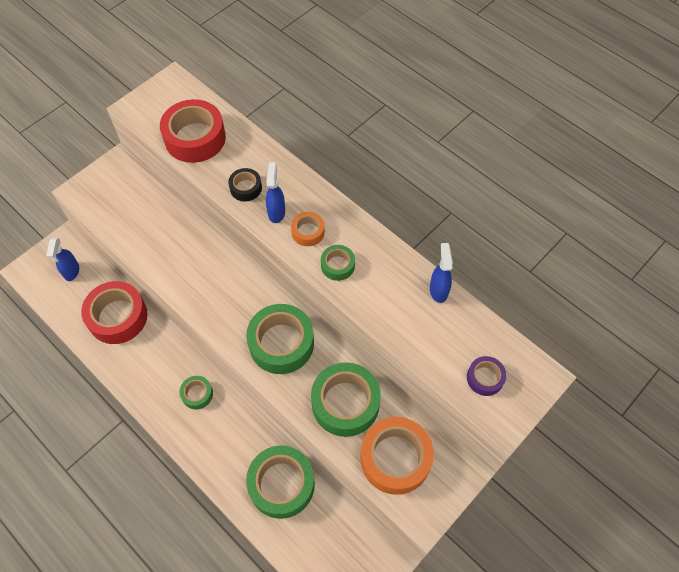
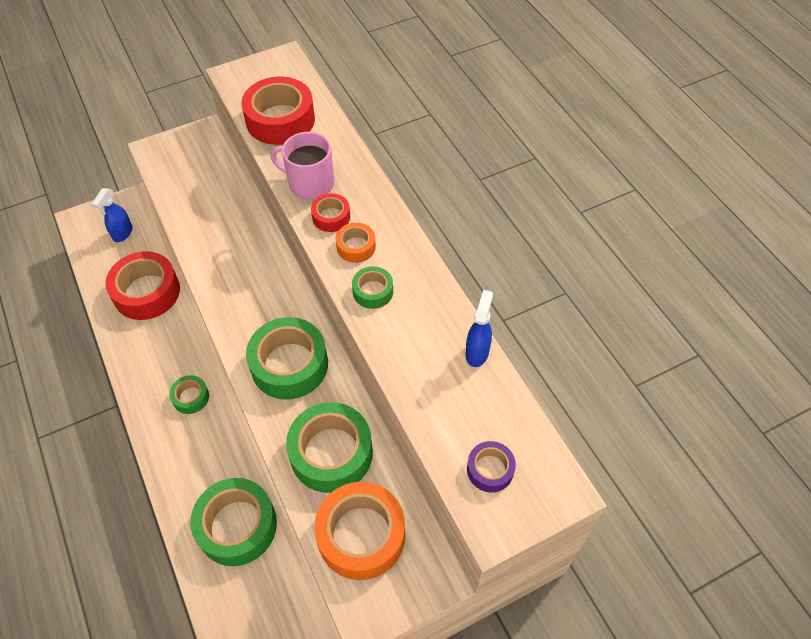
camera: 20 degrees right, 5 degrees down
black tape [228,168,262,201] -> pink mug [270,132,334,199]
blue spray bottle [266,162,285,223] -> red tape [311,193,350,232]

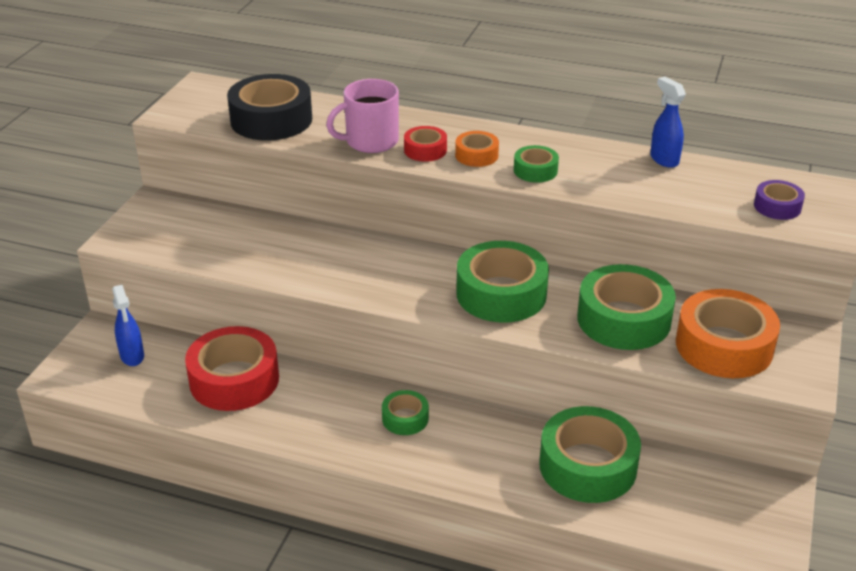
camera: 45 degrees left, 20 degrees down
red tape [241,77,315,145] -> black tape [227,74,312,141]

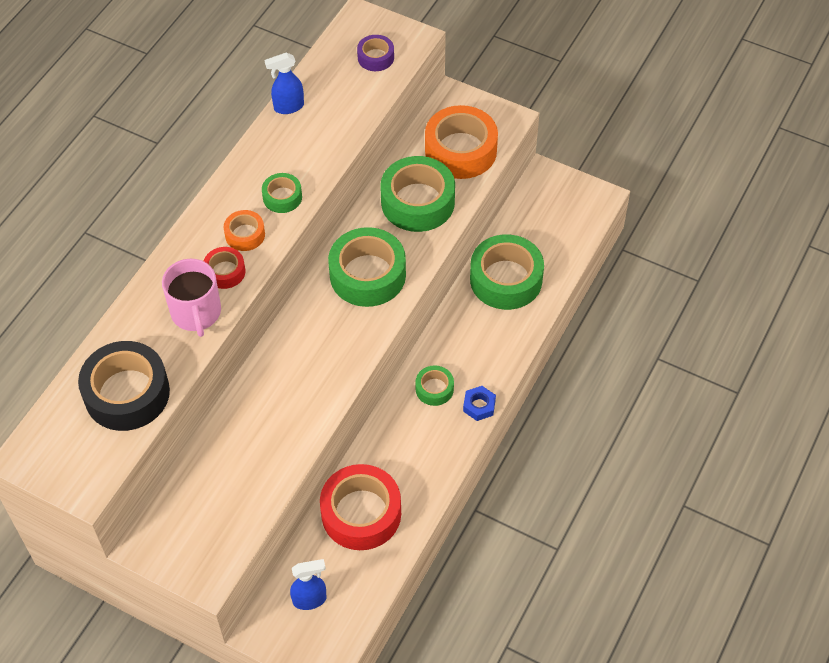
camera: 80 degrees left, 20 degrees up
none -> blue nut [463,386,496,421]

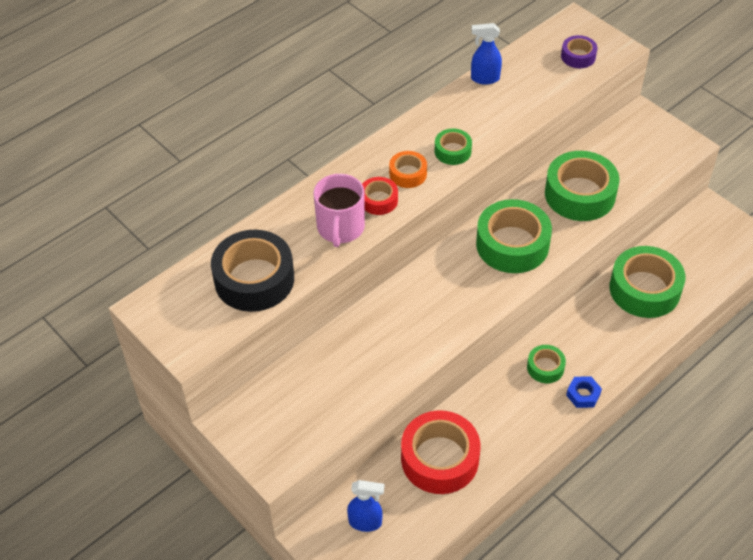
camera: 20 degrees right, 5 degrees down
orange tape [425,105,498,179] -> none

